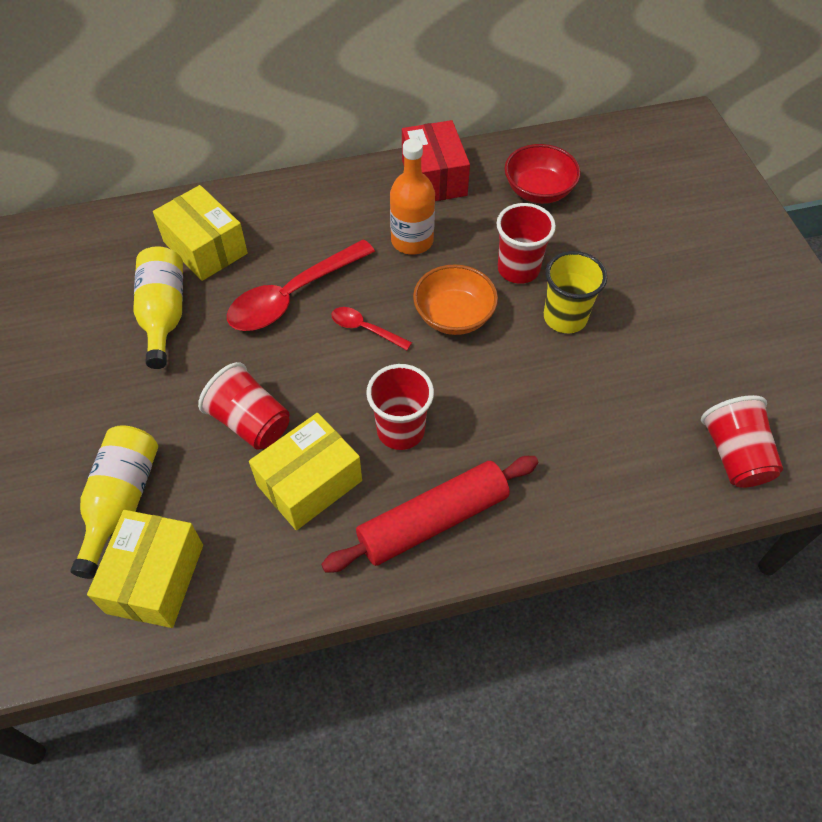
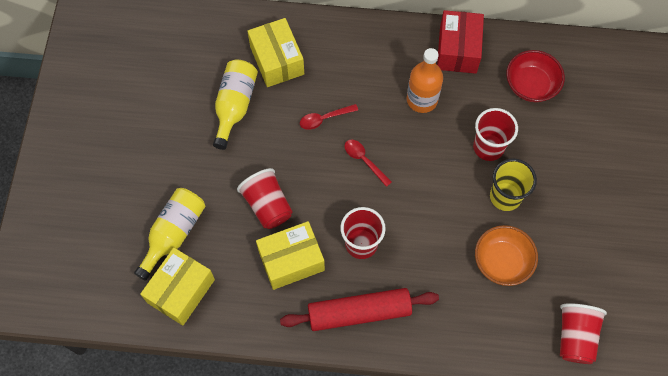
camera: 20 degrees right, 10 degrees up
red spoon [227,239,375,331] -> red spoon [300,104,358,130], size x0.50
orange bowl [413,264,498,335] -> orange bowl moved to [475,225,538,286]

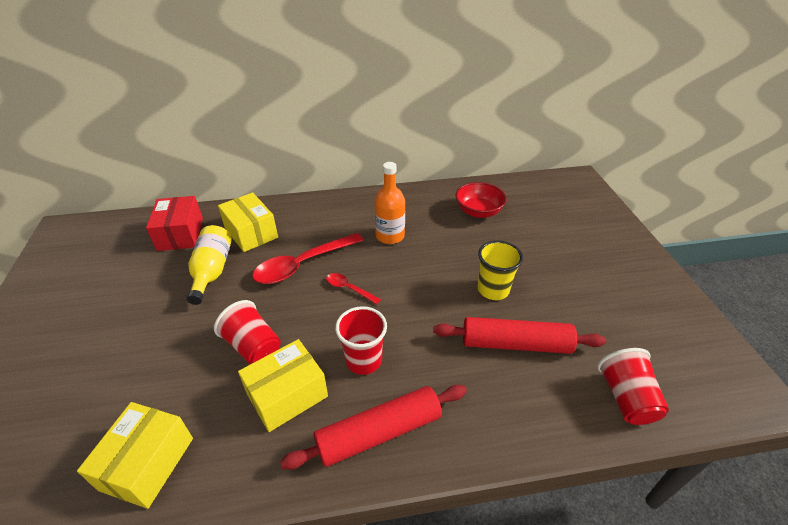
camera: 15 degrees left, 25 degrees down
yellow bottle [134,188,205,281] -> none
red spoon [300,104,358,130] -> red spoon [252,233,364,284], size x2.01
red box [437,10,484,74] -> red box moved to [146,196,203,251]
red cup [473,108,518,161] -> none
orange bowl [475,225,538,286] -> red rolling pin [433,317,606,354]

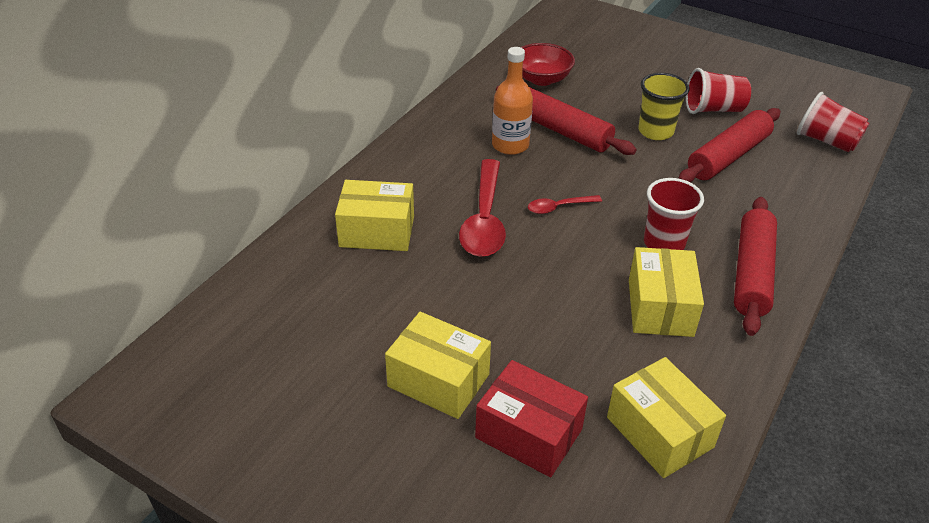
camera: 50 degrees left, 0 degrees up
red box [146,196,203,251] -> red box moved to [475,360,588,477]
yellow bottle [187,225,232,305] -> none
red cup [214,300,281,365] -> red cup moved to [686,68,751,114]
none -> yellow box [385,312,491,419]
none -> red rolling pin [496,86,637,155]

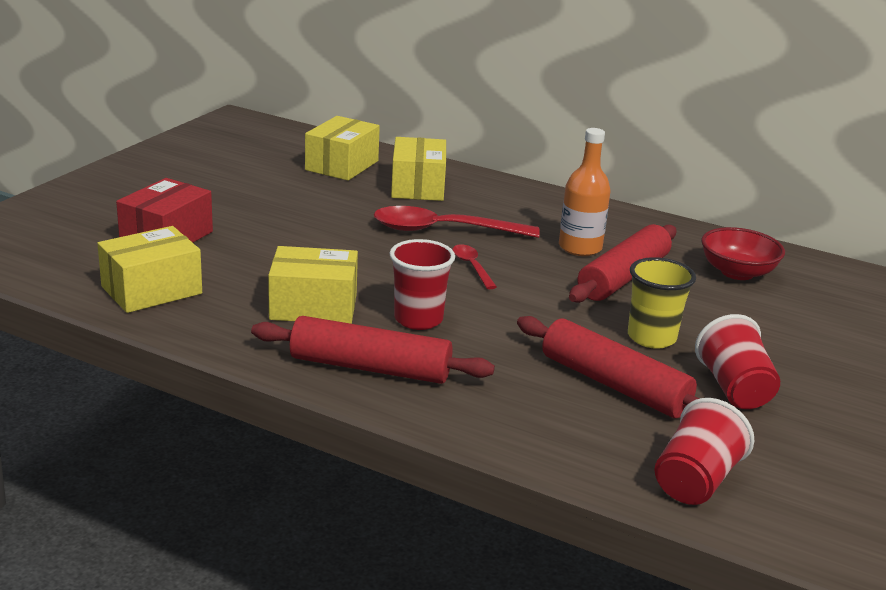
camera: 85 degrees right, 15 degrees down
yellow box [385,312,491,419] -> yellow box moved to [305,116,380,181]

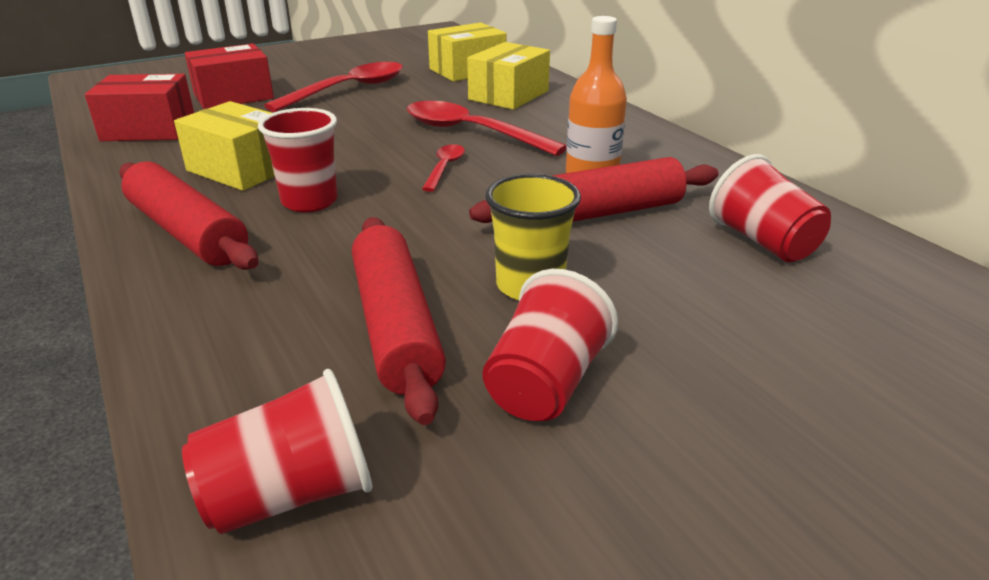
camera: 35 degrees right, 5 degrees up
yellow box [97,226,202,313] -> red box [85,74,194,141]
red bowl [701,227,785,280] -> red cup [709,154,831,262]
none -> red spoon [264,62,403,112]

